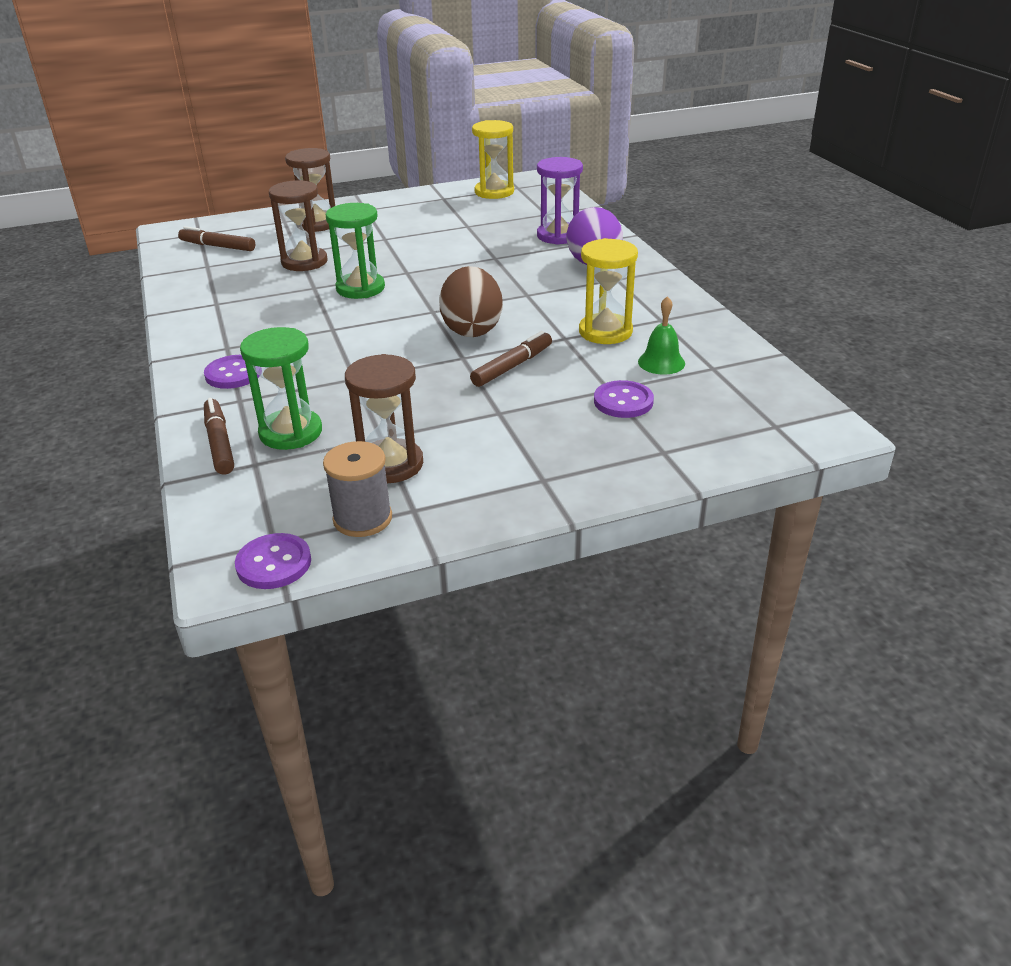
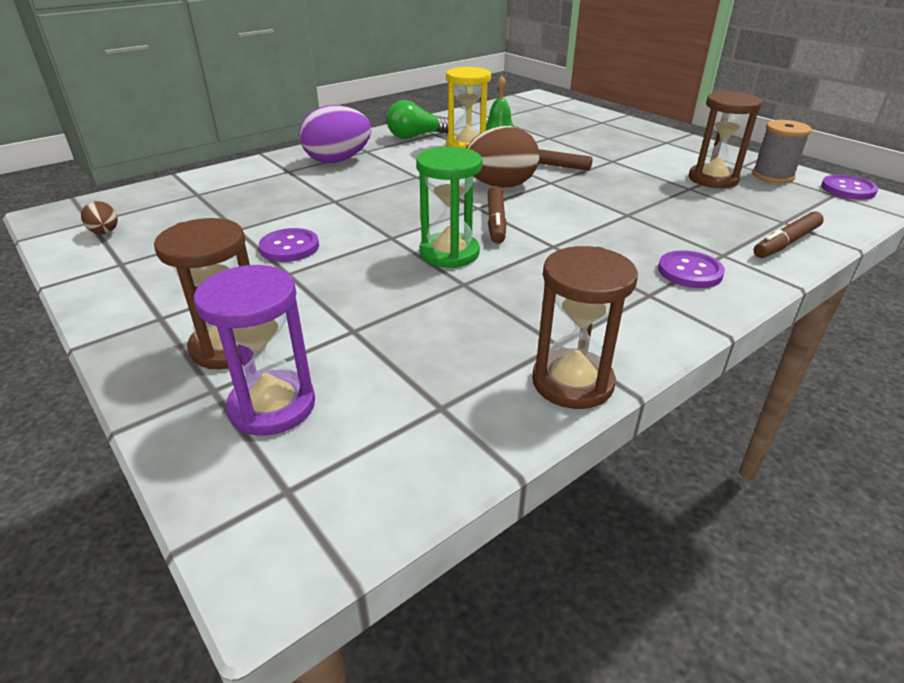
camera: 110 degrees left, 0 degrees up
brown marker [178,226,255,251] -> brown marker moved to [488,186,507,244]
green hourglass [240,327,322,450] -> none
brown hourglass [269,180,327,271] -> brown hourglass moved to [532,246,638,409]
yellow hourglass [472,120,514,199] -> brown egg [81,201,118,234]
purple hourglass [537,157,583,245] -> purple hourglass moved to [194,265,315,436]
purple button [594,380,654,418] -> purple button moved to [259,228,319,262]
none -> green light bulb [386,100,448,139]

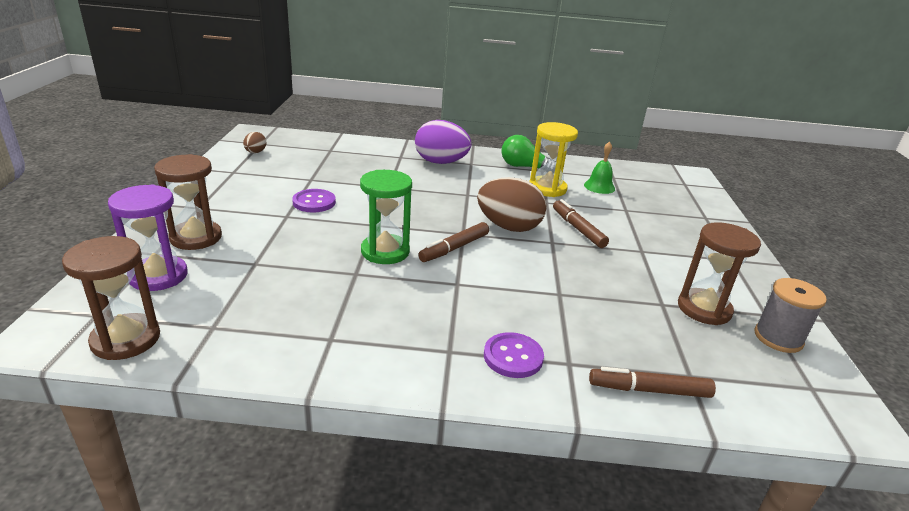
camera: 40 degrees right, 5 degrees down
brown hourglass [532,246,638,409] -> brown hourglass moved to [62,236,160,360]
purple button [821,175,878,200] -> none

